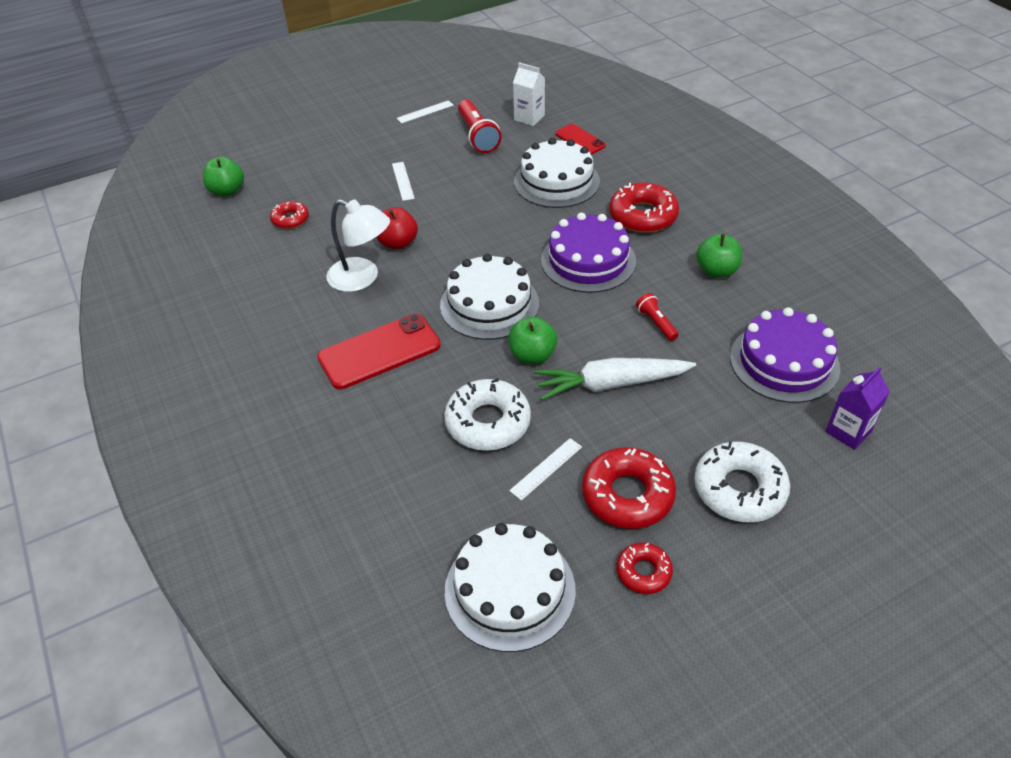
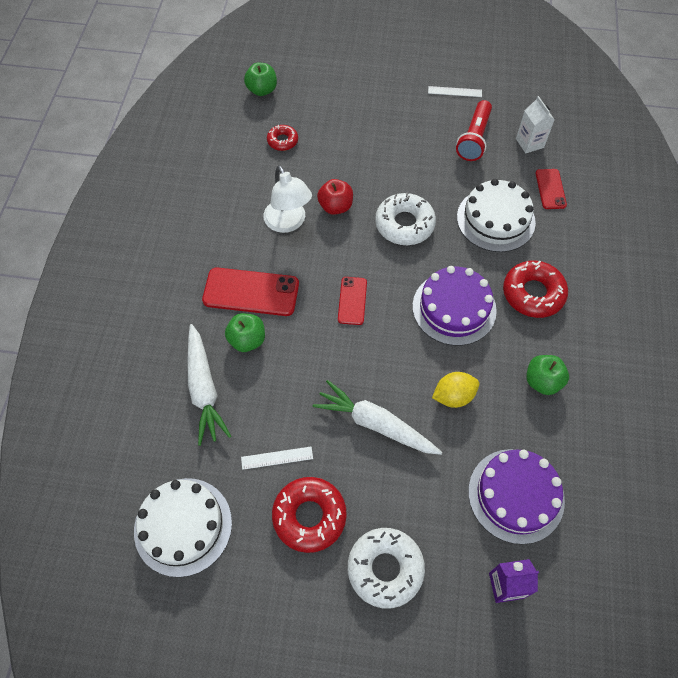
camera: 35 degrees right, 15 degrees up
white ruler [392,162,415,201] -> none
white cake [440,254,539,340] -> red phone [338,277,367,325]
white donut [444,378,531,451] -> white donut moved to [375,192,436,245]
green apple [509,317,557,364] -> green apple moved to [225,313,265,352]
red donut [616,543,673,594] -> none
red flashlight [636,293,679,341] -> yellow lemon [432,372,479,408]
none -> white carrot [188,324,231,446]

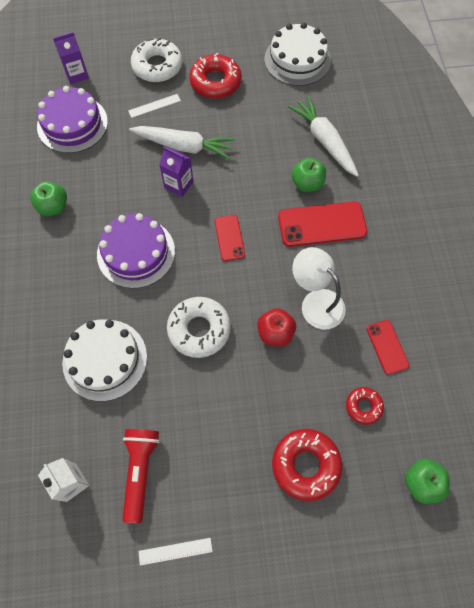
camera: 165 degrees right, 5 degrees up
white ruler [241,447,313,470] -> white ruler moved to [128,94,181,118]
yellow lemon [432,372,479,408] -> none
red donut [503,260,568,318] -> red donut moved to [272,429,343,501]
red phone [536,169,567,209] -> red phone moved to [367,320,409,375]
none -> purple carton [159,146,193,197]

